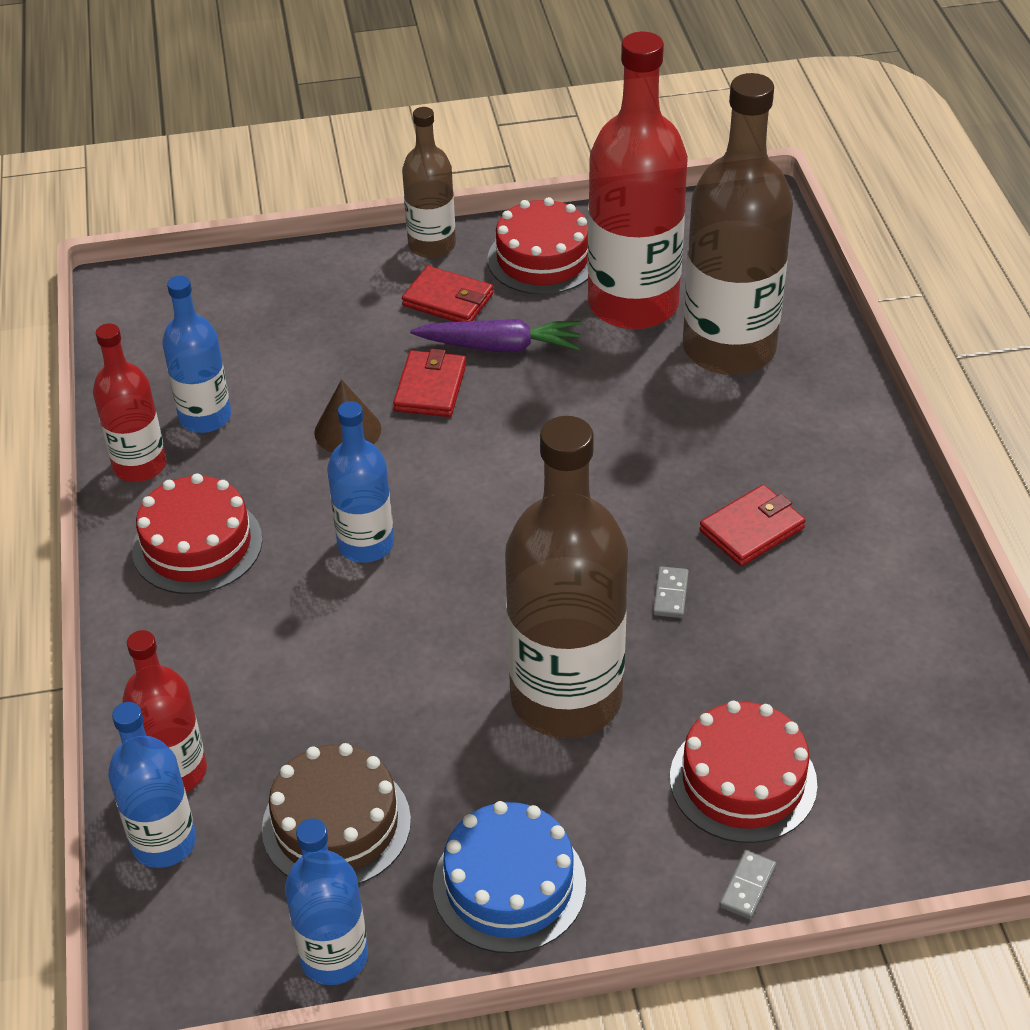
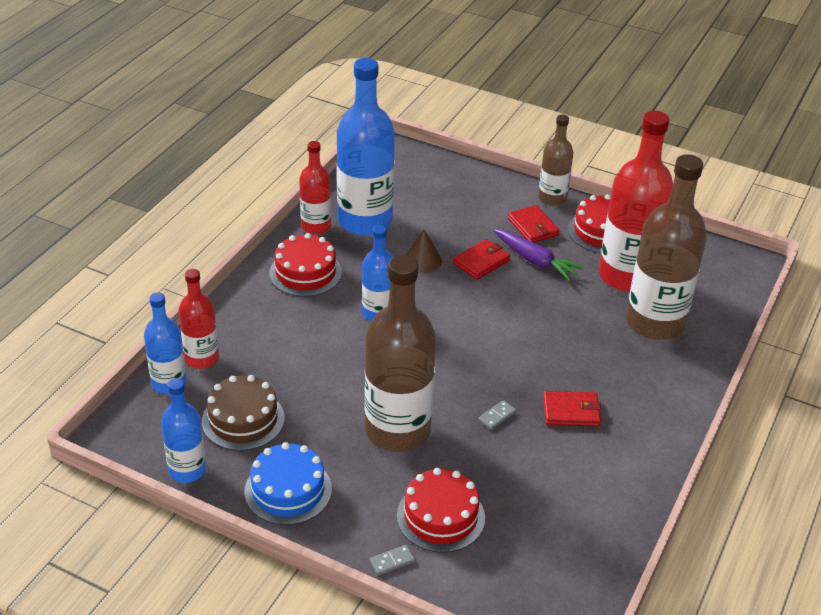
camera: 35 degrees right, 5 degrees down
blue bottle [162,276,231,433] -> blue bottle [337,58,395,235], size x1.83

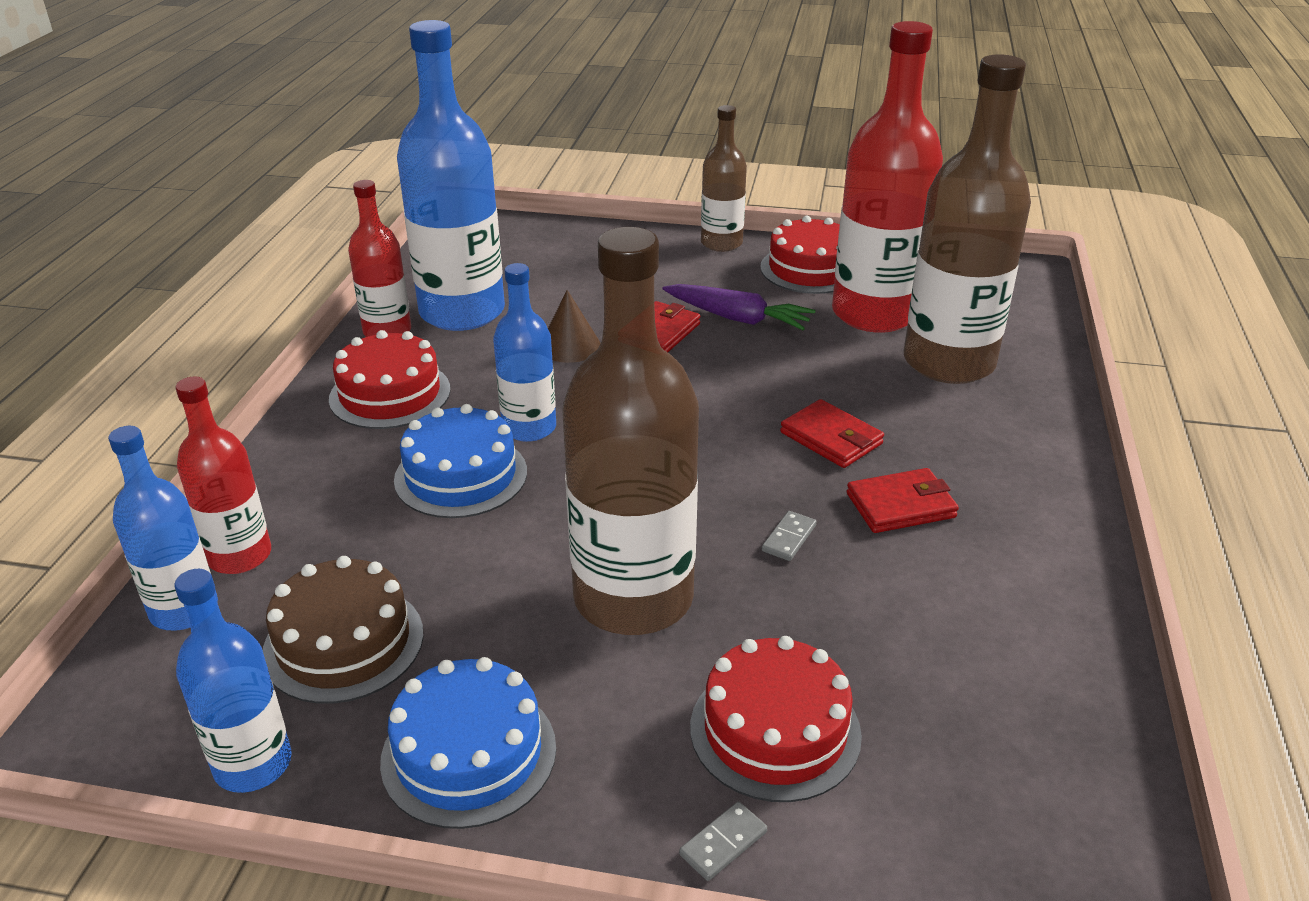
camera: 15 degrees left, 5 degrees down
red wallet [508,205,560,243] -> red wallet moved to [780,399,884,468]
none -> blue cake [394,404,527,518]

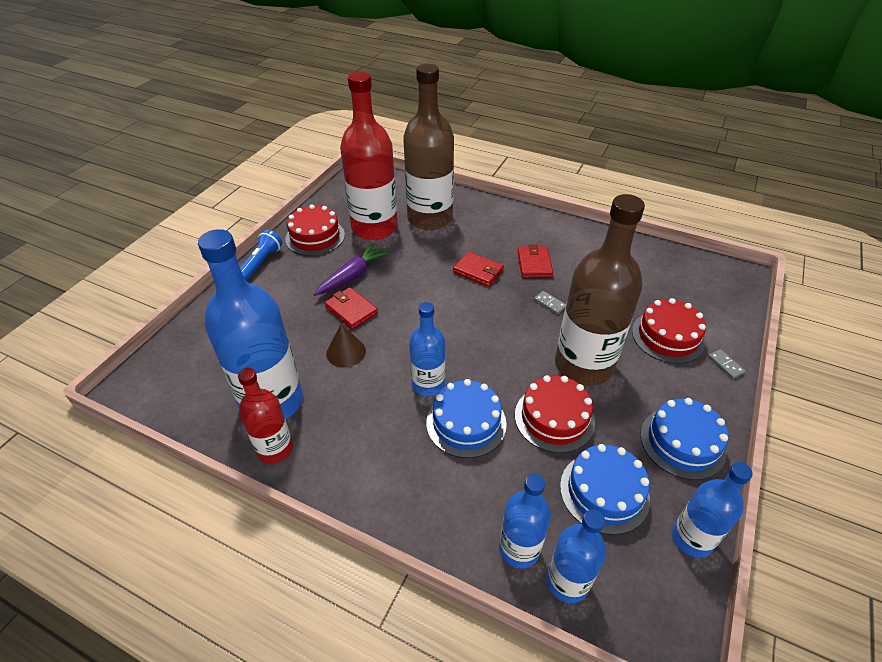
camera: 75 degrees left, 10 degrees up
red bottle [176,377,271,574] -> blue bottle [499,474,551,569]
brown cake [263,556,424,704] -> blue cake [560,444,650,535]
red cake [329,330,451,429] -> red cake moved to [515,375,595,453]
brown bottle [701,105,747,252] -> blue flashlight [240,230,282,281]
red wallet [780,399,884,468] -> red wallet turned 60 degrees clockwise [453,251,504,287]

